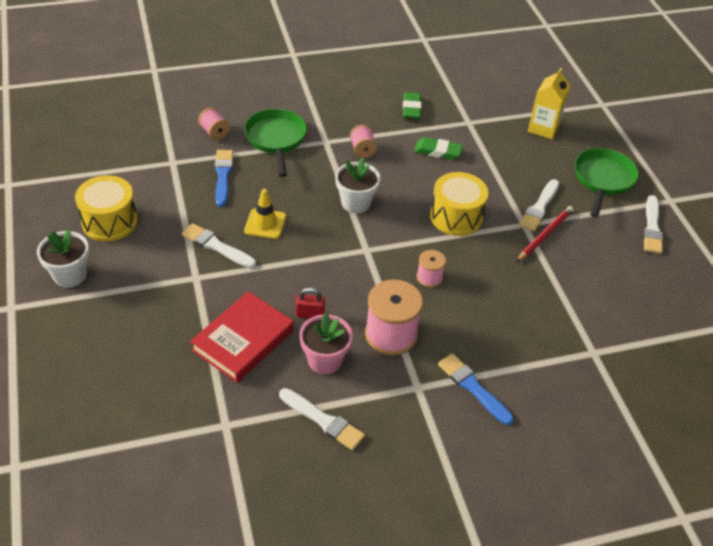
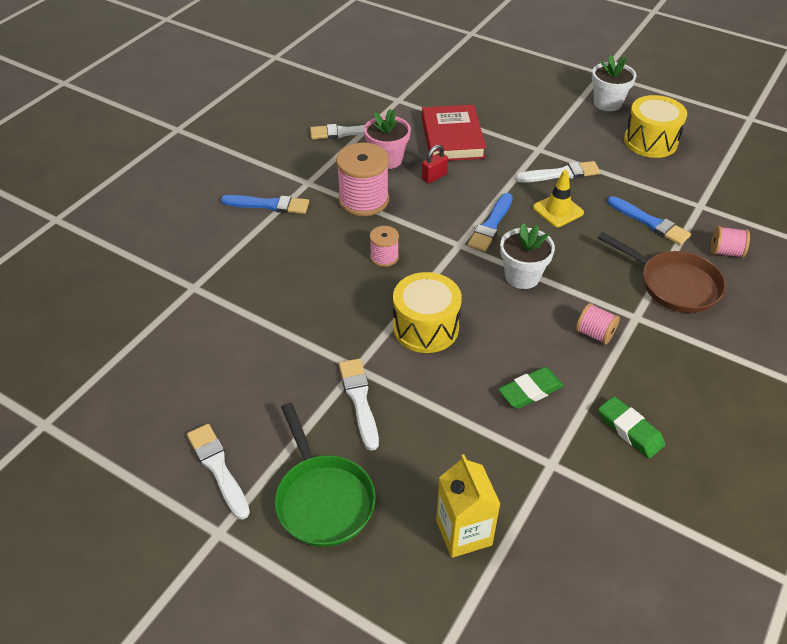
camera: 140 degrees right, 0 degrees up
green pan [244,109,307,177] -> brown pan [598,232,726,313]
red pencil [517,206,573,262] -> none
none -> blue brush [468,193,513,252]

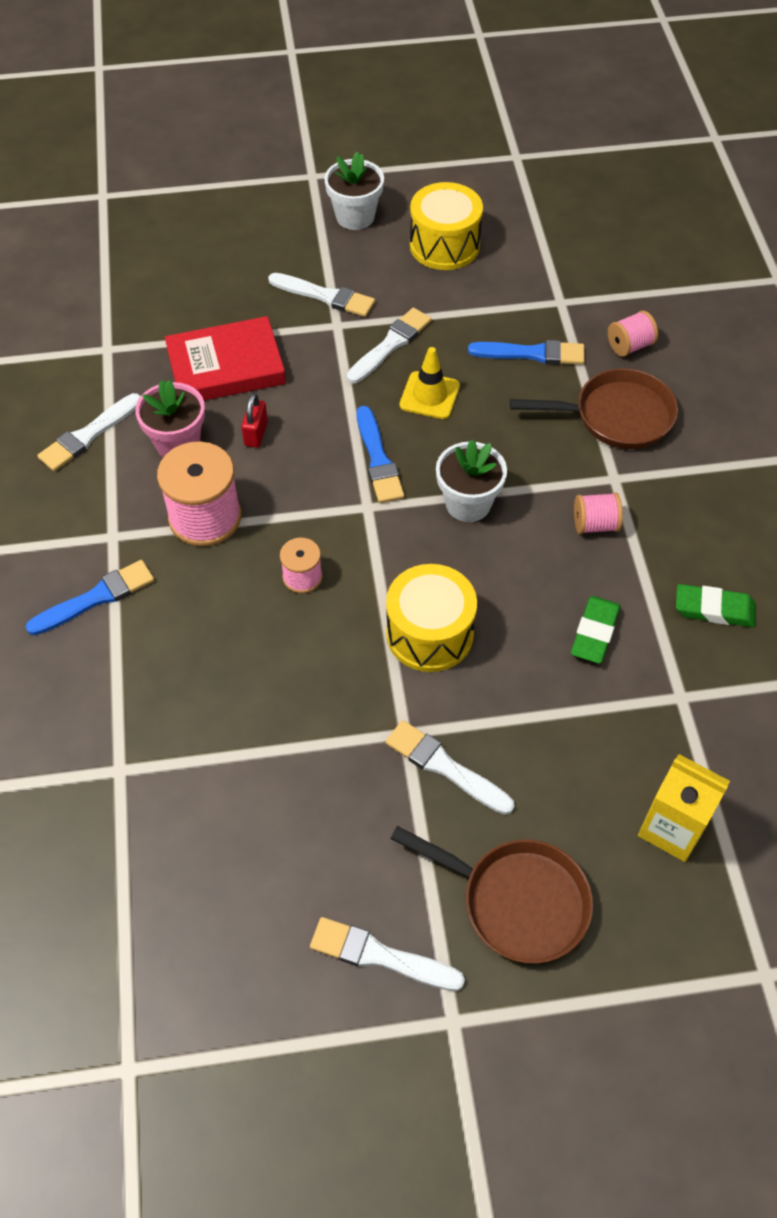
camera: 40 degrees left, 10 degrees up
green pan [275,403,375,547] -> brown pan [390,826,593,964]
red book [422,105,486,161] -> red book turned 60 degrees counterclockwise [165,316,286,401]
none -> white brush [268,273,375,317]

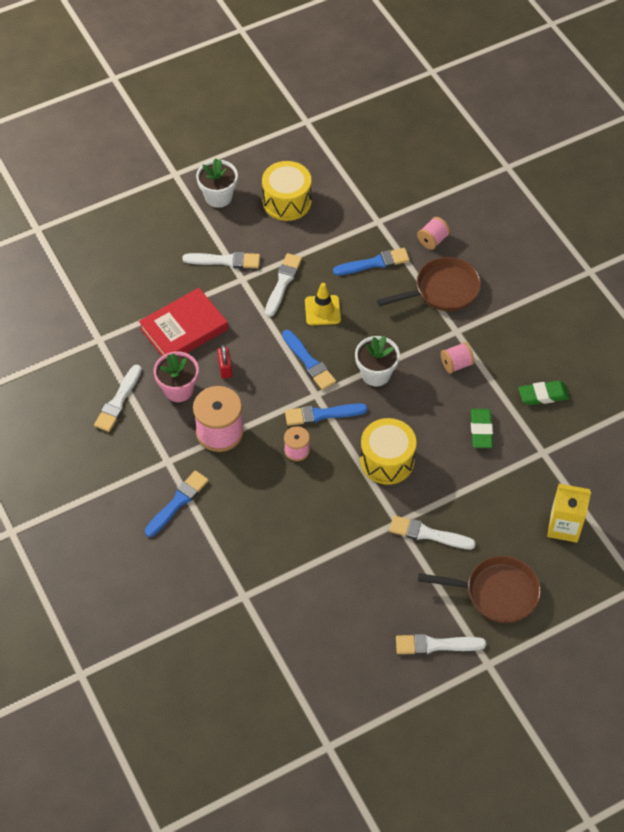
camera: 20 degrees left, 0 degrees up
none -> blue brush [285,403,368,426]

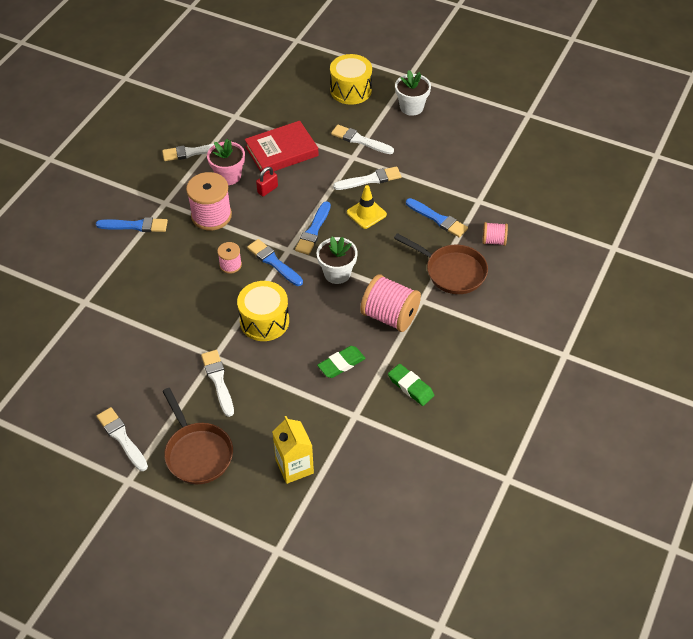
camera: 55 degrees right, 5 degrees down
red book [139,288,228,356] -> red book turned 45 degrees counterclockwise [245,121,319,175]
white brush [182,252,260,269] -> white brush turned 150 degrees clockwise [331,125,394,154]
yellow drum [262,161,311,221] -> yellow drum moved to [330,54,372,105]
pink spool [441,342,474,374] -> pink spool [360,274,421,332], size x1.89

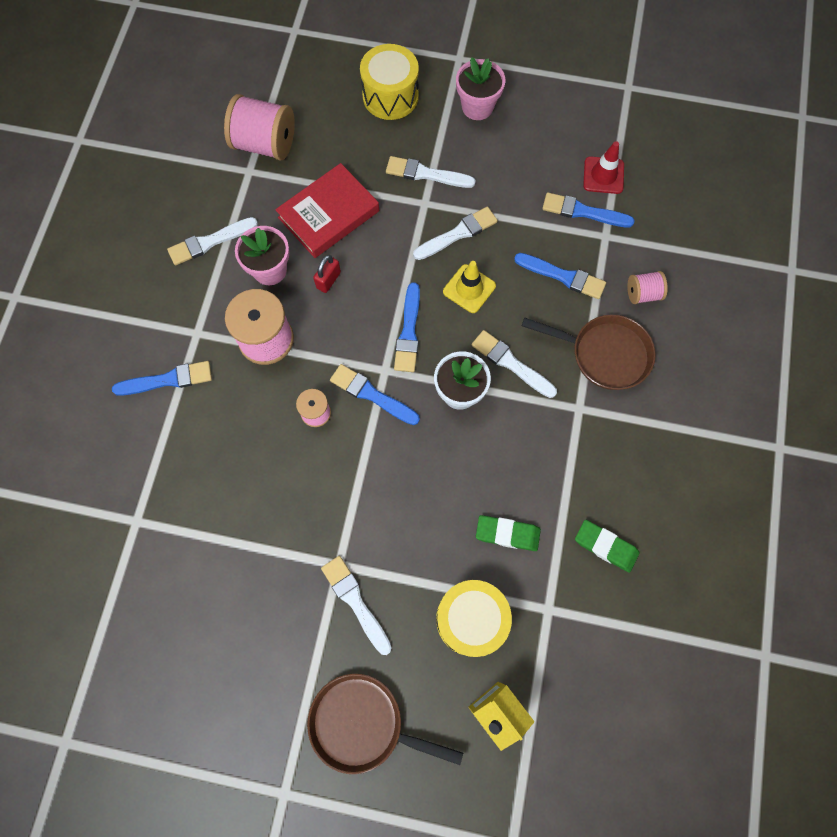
camera: 15 degrees left, 20 degrees up
white brush [97,407,148,471] -> white brush moved to [471,330,557,398]
brown pan [162,388,233,484] -> brown pan turned 150 degrees clockwise [307,674,463,774]
yellow drum [237,281,289,341] -> yellow drum moved to [436,580,512,657]
green eraser [317,346,366,378] -> green eraser turned 60 degrees clockwise [476,515,541,551]
pink spool [360,274,421,332] -> pink spool moved to [224,94,295,161]
white flower pot [395,70,431,116] -> pink flower pot [456,57,505,120]
none -> blue brush [542,192,635,227]
none -> red traffic cone [583,141,624,194]

